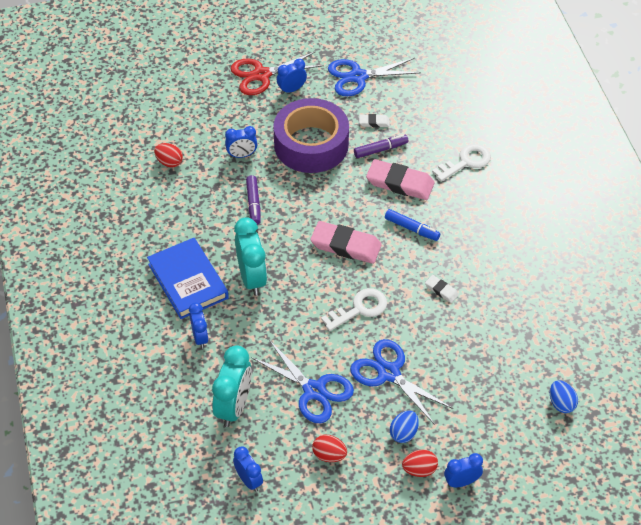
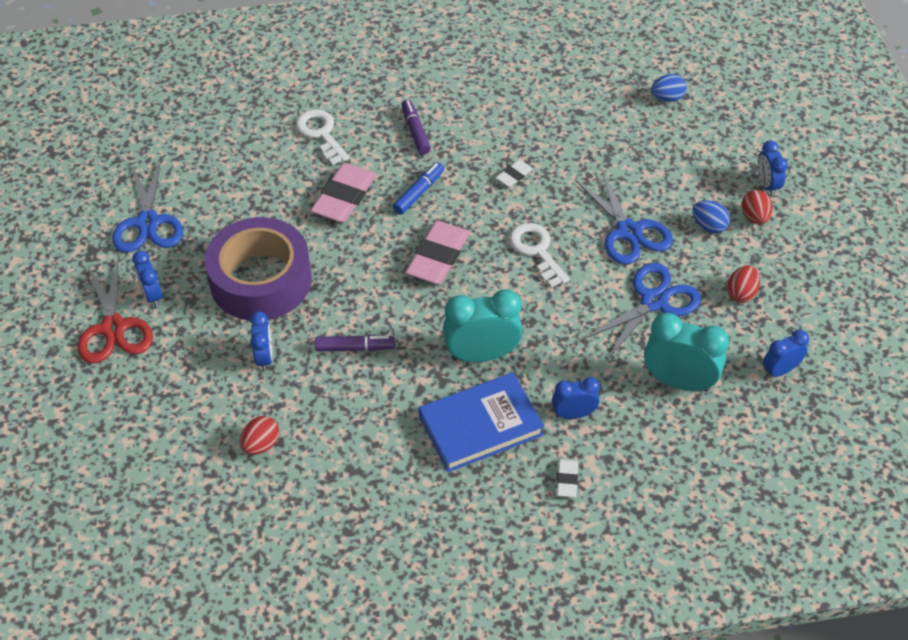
camera: 85 degrees left, 0 degrees up
blue scissors [350,339,453,425] -> blue scissors turned 75 degrees counterclockwise [575,168,673,265]
purple marker [354,134,408,158] -> purple marker moved to [401,100,431,155]
white eraser [359,114,390,127] -> white eraser moved to [556,459,578,497]

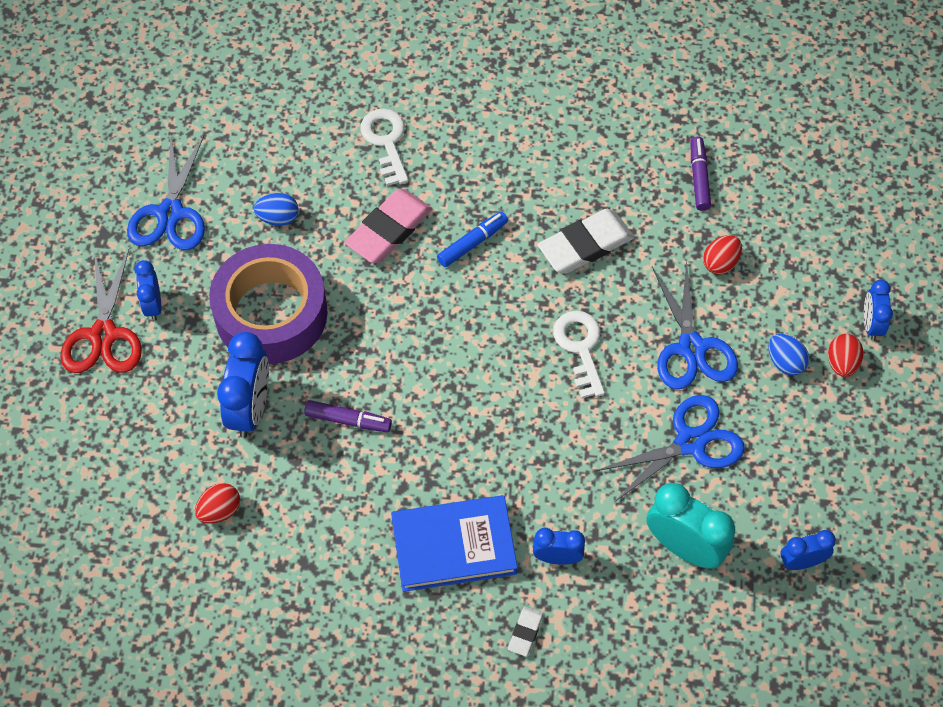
camera: 15 degrees right, 10 degrees up
blue clock [250,311,273,371] -> blue clock [217,332,269,438], size x1.72
purple marker [401,100,431,155] -> purple marker moved to [691,136,711,211]
pink eraser [405,221,470,284] -> none
turquoise clock [443,289,523,362] -> none
white eraser [496,160,533,187] -> white eraser [538,209,634,274], size x2.05
blue egg [651,74,687,102] -> blue egg moved to [254,193,299,226]
red egg [727,265,760,303] -> red egg moved to [703,235,742,274]

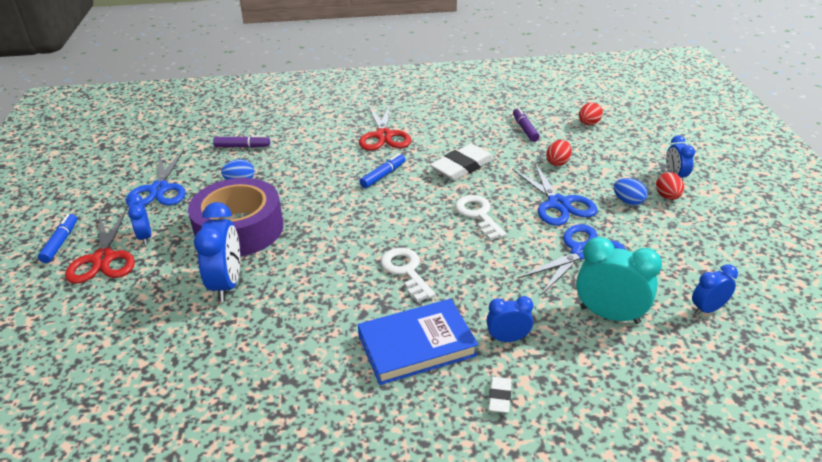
camera: 10 degrees left, 25 degrees down
red egg [195,483,240,524] -> red egg moved to [579,102,603,125]
purple marker [304,400,392,432] -> purple marker moved to [213,135,270,148]
pink eraser [345,189,432,263] -> none
white key [360,109,409,186] -> white key moved to [380,248,435,302]
none -> blue marker [38,214,77,263]
none -> red scissors [359,104,411,151]

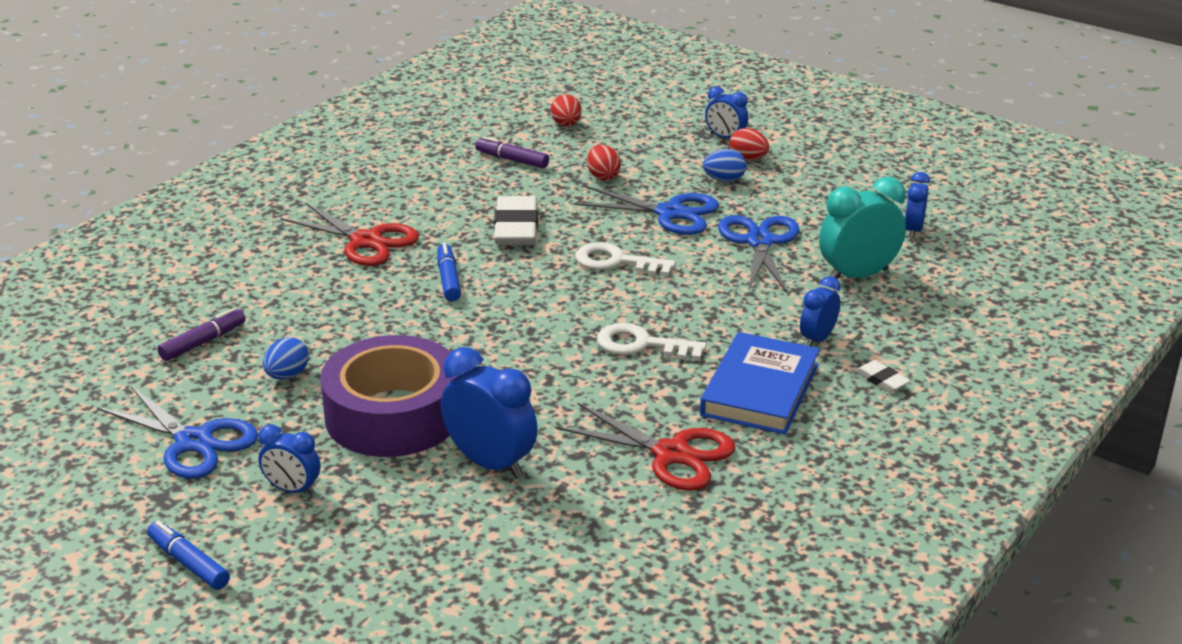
camera: 50 degrees left, 5 degrees down
red scissors [65,209,135,284] -> red scissors moved to [556,403,735,491]

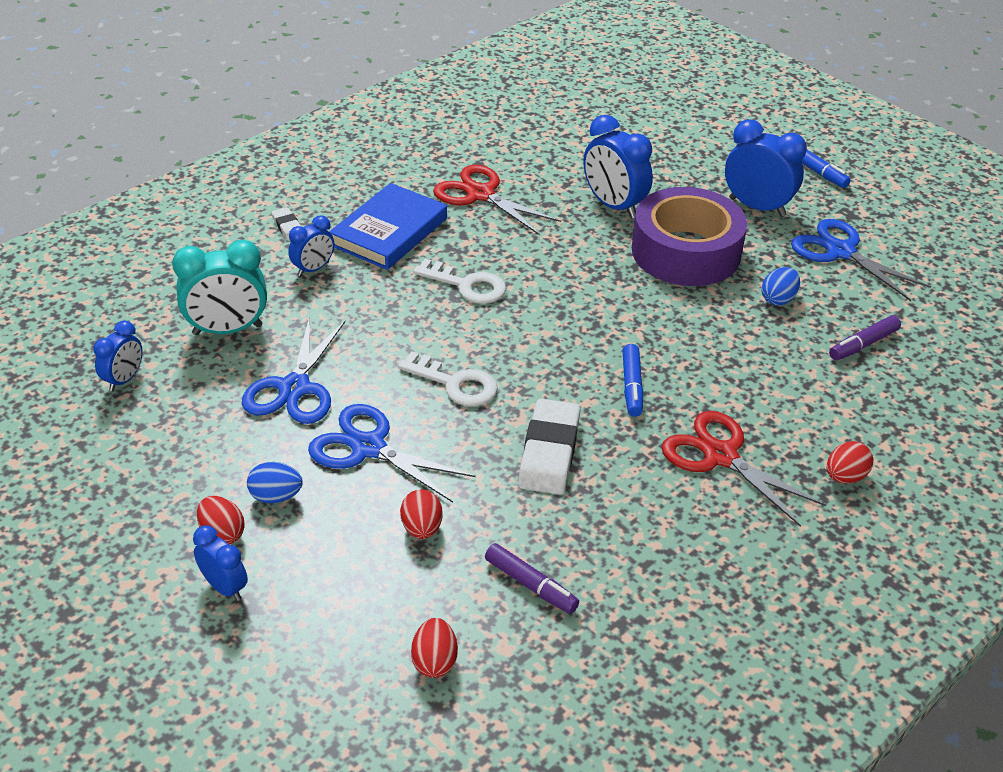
camera: 170 degrees left, 10 degrees up
blue clock [259,424,320,495] -> blue clock [725,119,807,217], size x1.72
none -> red egg [827,441,873,484]

